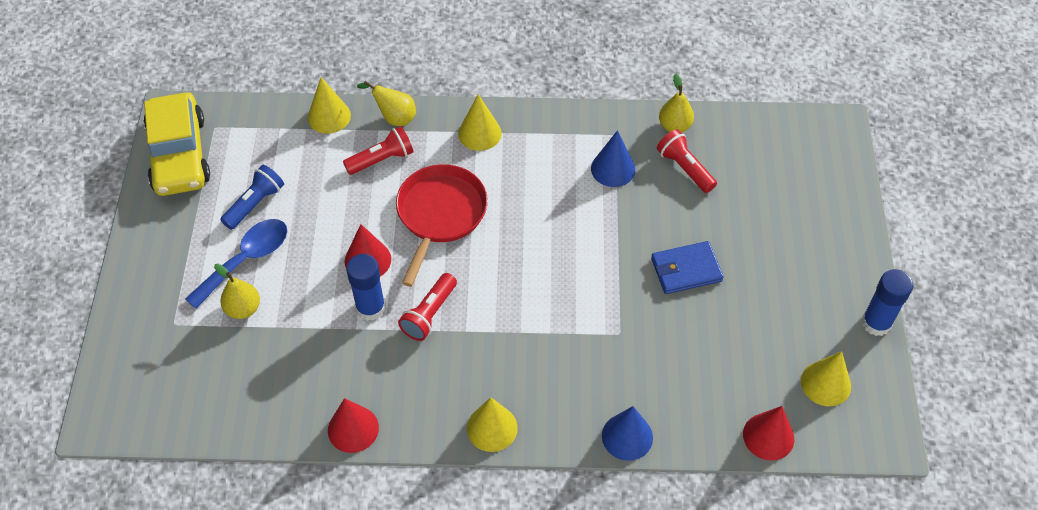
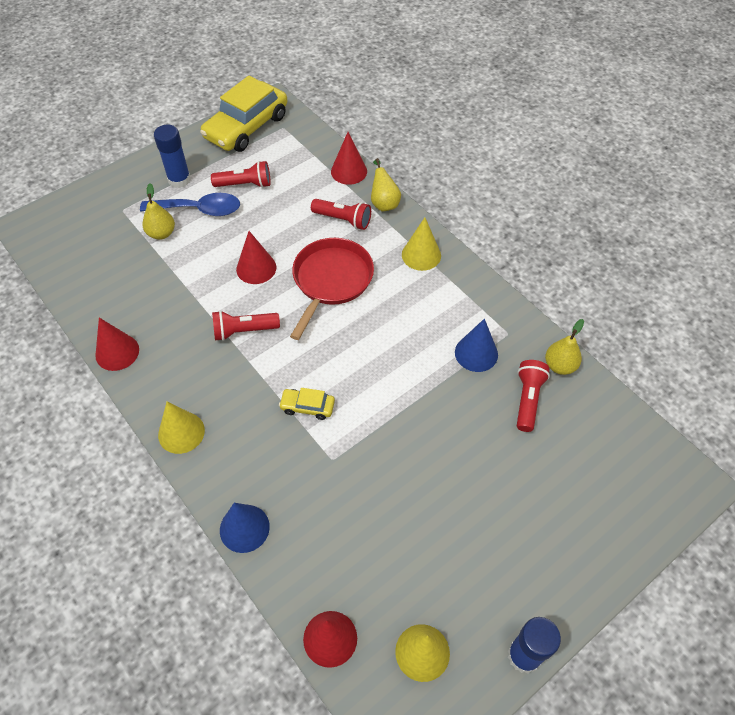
camera: 50 degrees right, 0 degrees up
blue flashlight [220,165,284,230] -> red flashlight [211,161,270,188]
yellow cone [308,77,351,134] -> red cone [331,132,367,185]
blue glue stick [346,254,386,321] -> blue glue stick moved to [154,125,191,188]
red pan [396,164,488,287] -> red pan turned 45 degrees counterclockwise [290,238,374,340]
blue wallet [651,241,724,294] -> none
none -> yellow car [279,388,335,420]

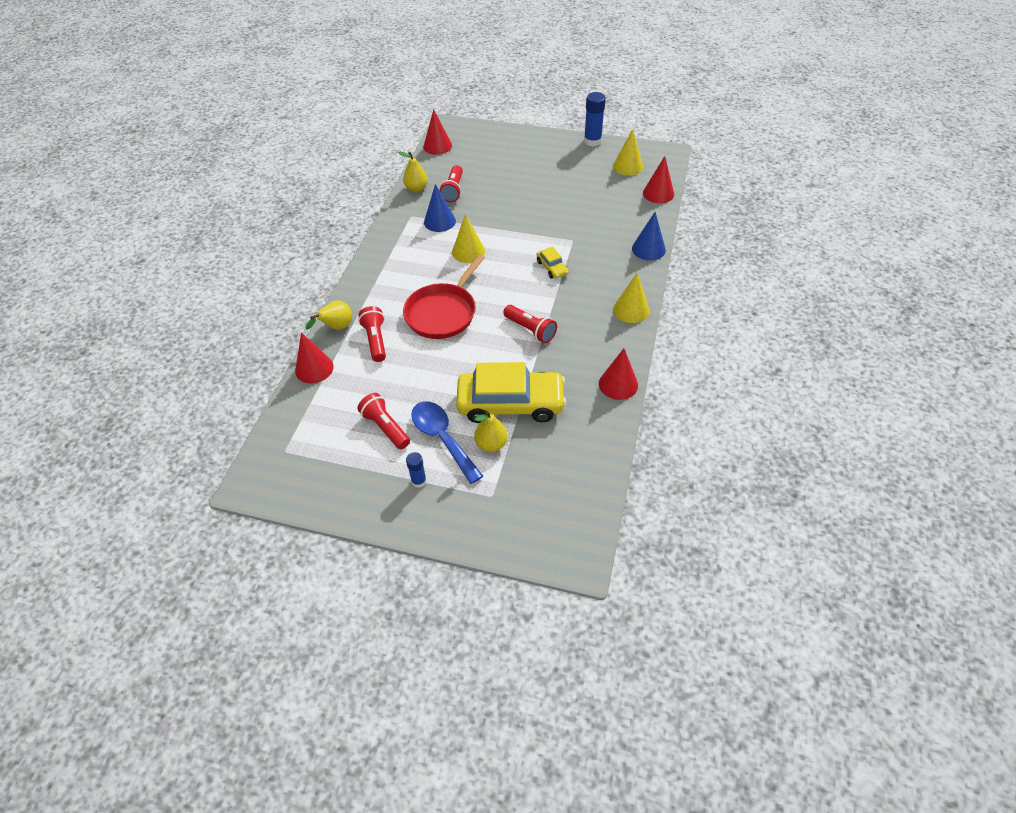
camera: 125 degrees left, 5 degrees down
blue glue stick [154,125,191,188] -> blue glue stick [406,452,427,488], size x0.58
yellow car [200,76,287,152] -> yellow car moved to [456,362,566,423]
red cone [236,231,276,284] -> red cone moved to [423,109,452,155]
red pan [290,238,374,340] -> red pan turned 45 degrees counterclockwise [403,254,485,339]
yellow cone [402,218,441,271] -> yellow cone moved to [452,214,485,263]
red flashlight [517,360,550,432] -> red flashlight turned 60 degrees counterclockwise [439,165,463,203]

